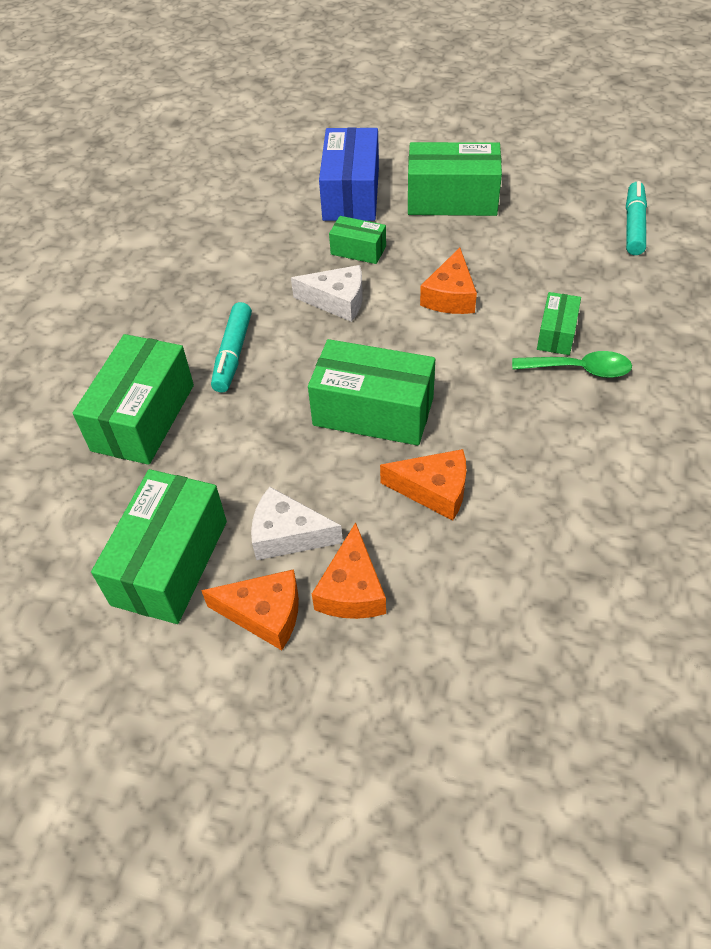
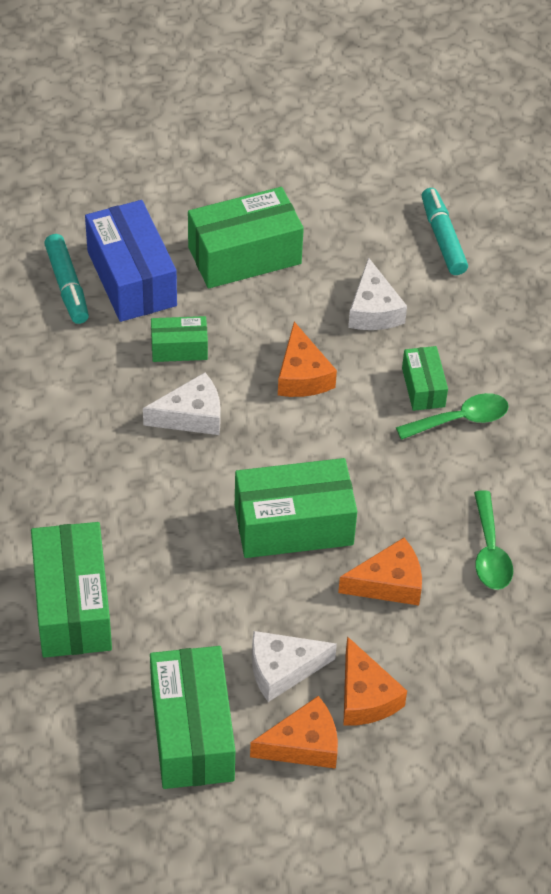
camera: 30 degrees left, 0 degrees up
turquoise marker [211,302,252,393] -> turquoise marker moved to [44,234,89,324]
none -> white cheese [348,257,407,330]
none -> green spoon [474,490,513,590]

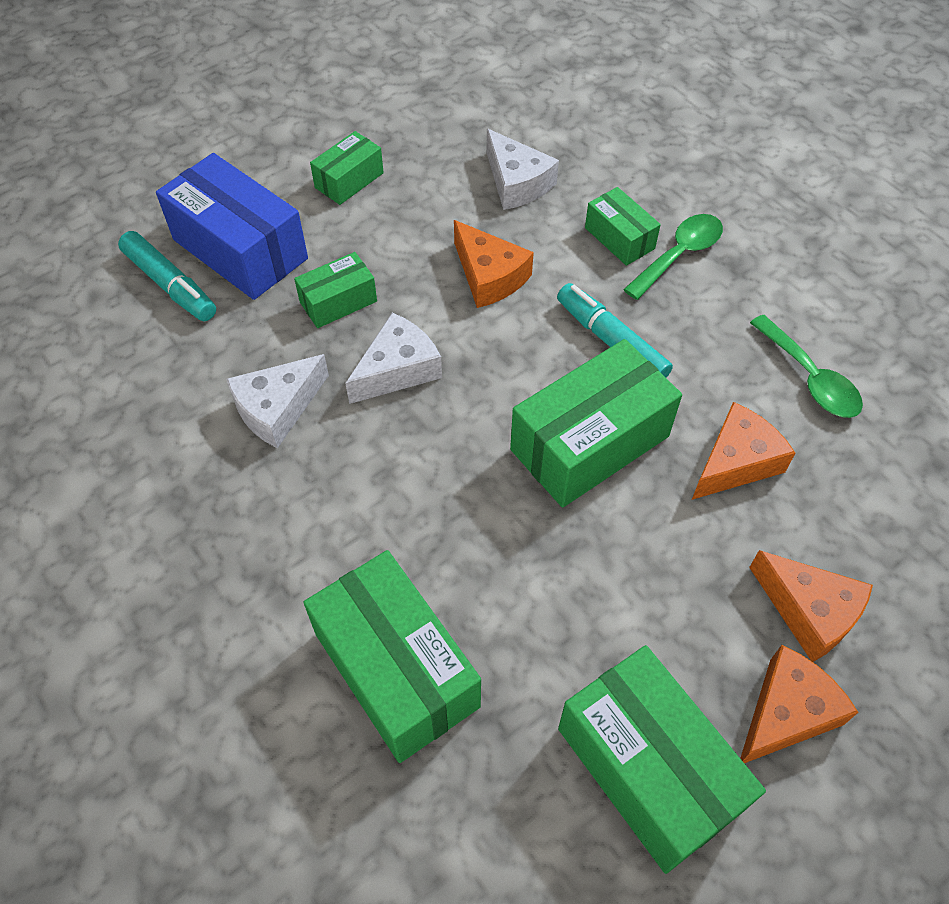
camera: 25 degrees left, 5 degrees up
green box [188,187,304,288] -> green box [310,131,384,205], size x0.53
white cheese [252,631,337,702] -> white cheese moved to [226,354,329,448]
turquoise marker [421,188,468,275] -> turquoise marker moved to [557,283,673,378]

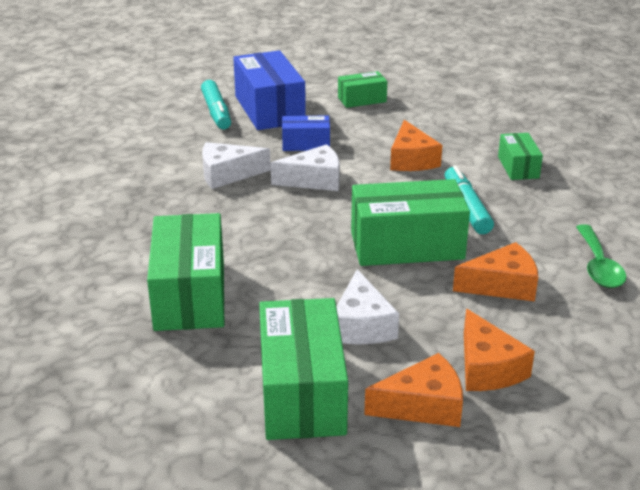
camera: 30 degrees right, 25 degrees down
green box [294,252,377,328] -> blue box [282,116,330,151]
white cheese [487,129,559,210] -> white cheese moved to [336,269,399,345]
green spoon [623,214,723,300] -> none

